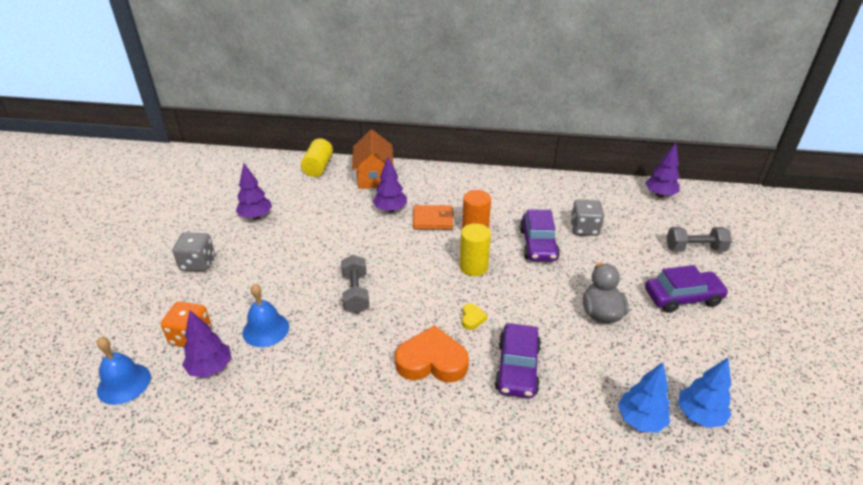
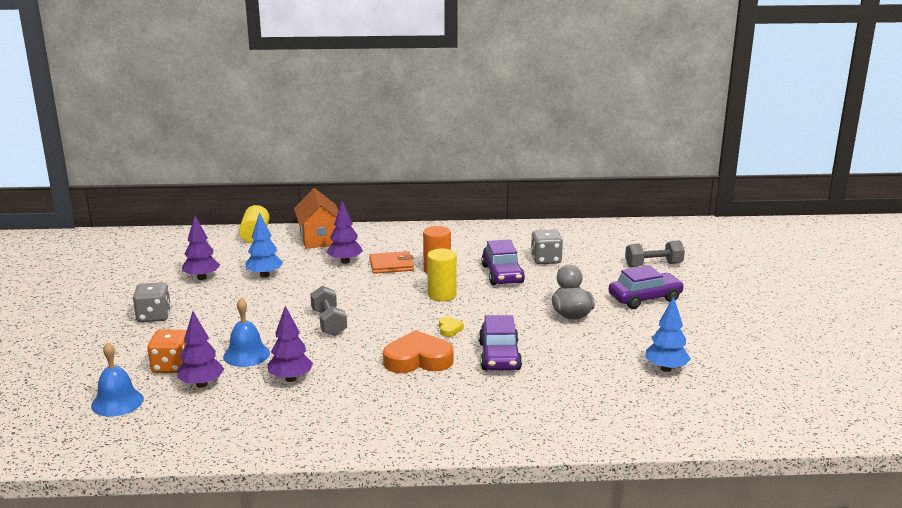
camera: 10 degrees left, 15 degrees down
blue tree [618,362,670,433] -> blue tree moved to [245,212,283,278]
purple tree [645,143,680,197] -> purple tree moved to [267,306,313,382]

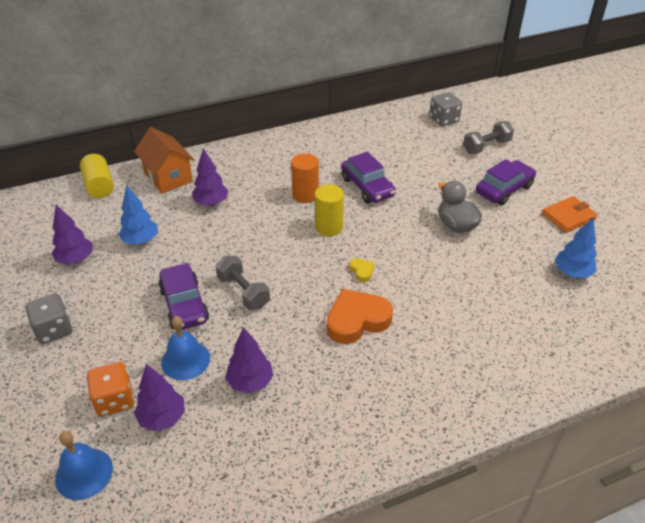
camera: 20 degrees left, 20 degrees up
orange wallet [369,251,414,274] -> orange wallet moved to [542,196,598,233]
purple car [479,315,522,370] -> purple car moved to [158,263,209,330]
grey dice [531,230,563,264] -> grey dice moved to [429,92,462,126]

